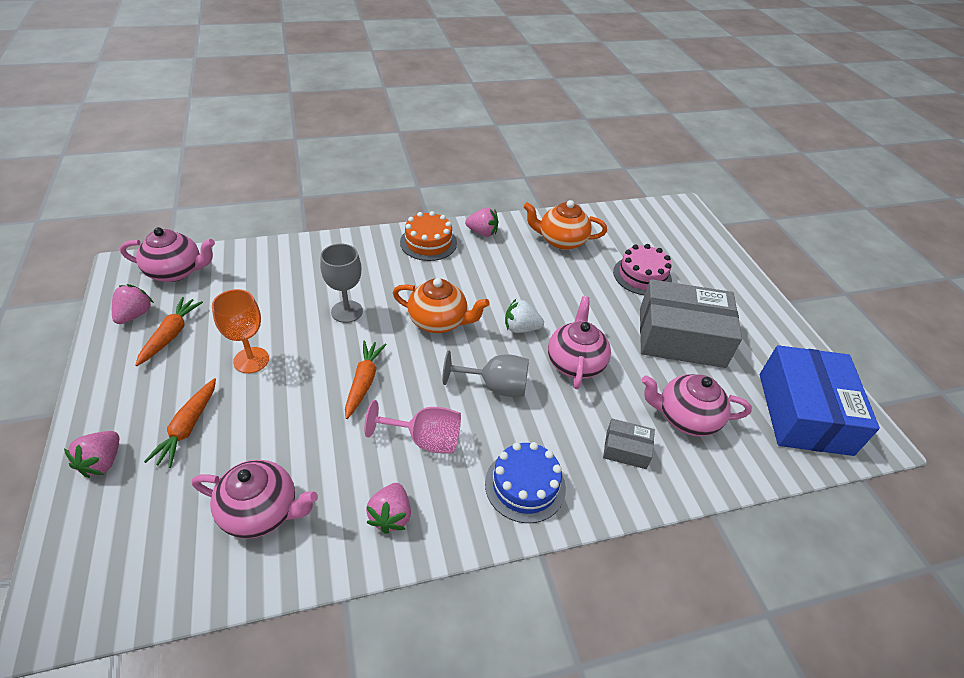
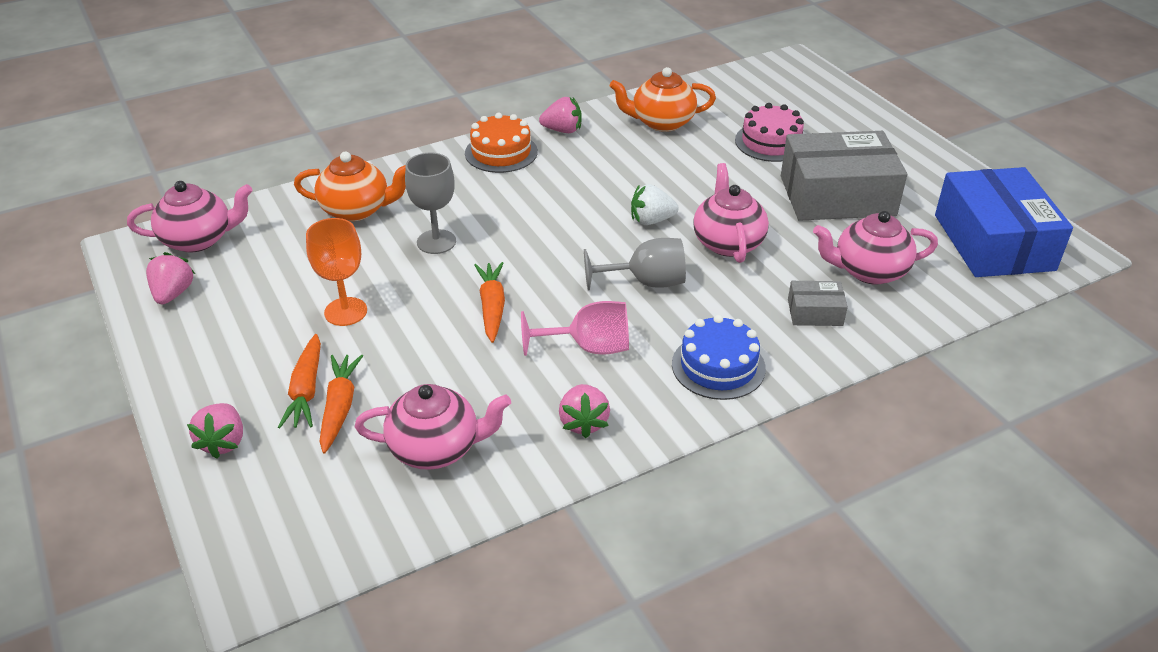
camera: 10 degrees left, 5 degrees down
orange carrot [135,297,203,366] -> orange carrot moved to [319,355,363,454]
orange teapot [393,278,490,333] -> orange teapot moved to [294,152,406,221]

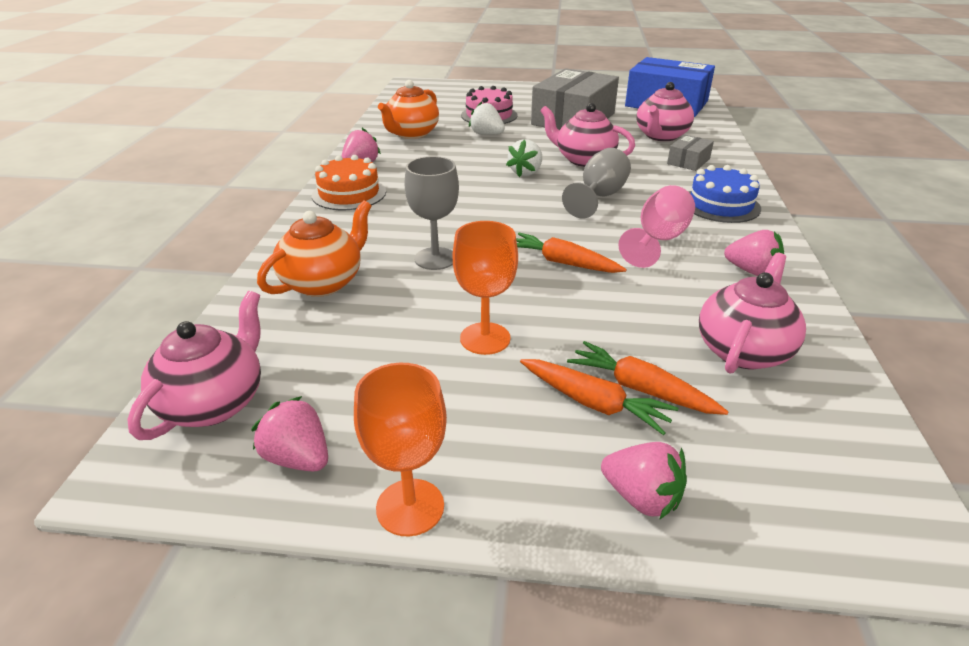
camera: 55 degrees left, 5 degrees down
none -> orange goblet [354,363,447,536]
none -> white strawberry [469,101,505,135]

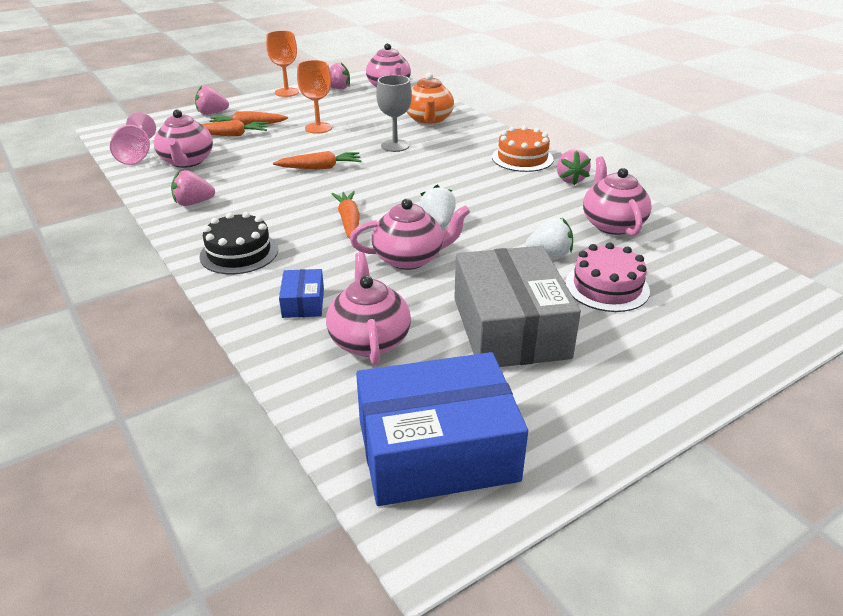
camera: 140 degrees right, 0 degrees up
orange teapot [378,80,439,139] -> pink teapot [583,156,652,236]
grey goblet [562,148,631,219] -> orange carrot [331,191,360,239]
pink goblet [618,185,695,268] -> pink goblet moved to [110,112,156,165]
grey box [667,135,714,171] -> blue box [279,269,324,318]
blue cake [689,165,761,223] -> black cake [199,212,278,274]

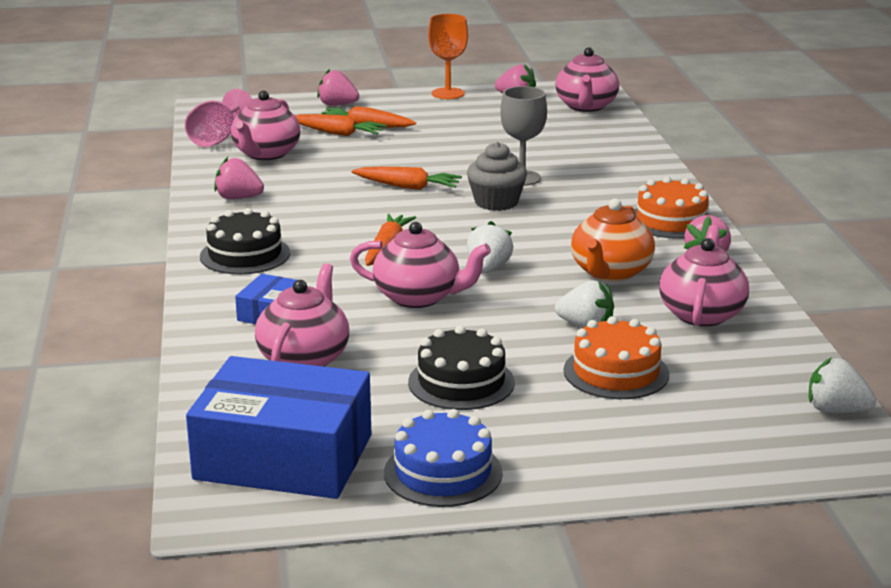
camera: 25 degrees right, 10 degrees down
orange goblet [297,60,332,134] -> none
orange teapot [407,73,454,125] -> orange teapot moved to [571,198,655,282]
grey box [454,246,581,367] -> black cake [408,325,515,410]
pink cake [565,242,650,312] -> orange cake [563,316,669,399]
none -> blue cake [384,409,503,507]
none -> grey cupcake [467,142,527,211]
none -> white strawberry [809,357,876,413]

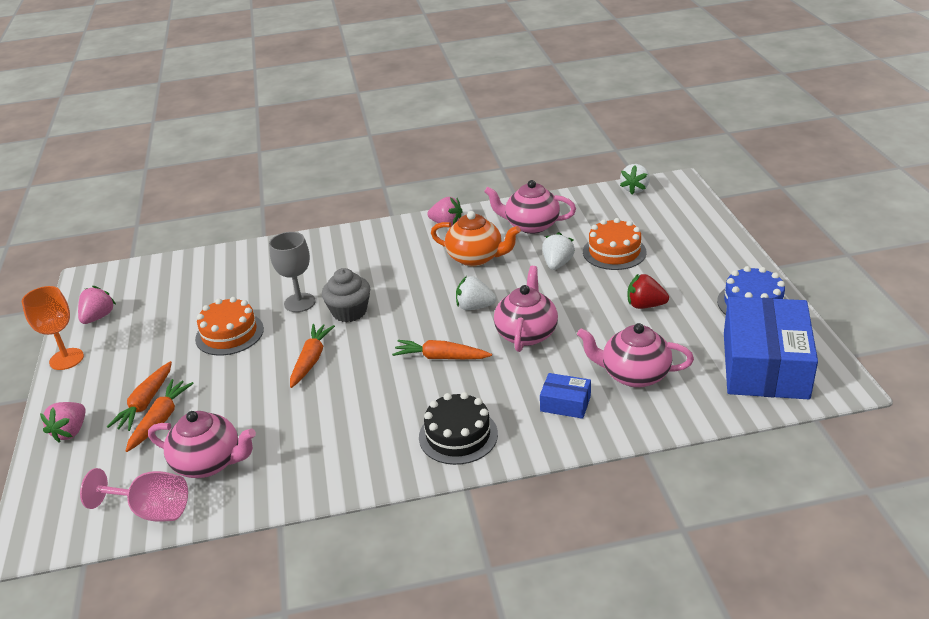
camera: 90 degrees left, 10 degrees up
pink strawberry [214,157,264,199] -> none
black cake [408,325,515,410] -> red strawberry [627,274,669,309]
pink teapot [556,47,619,112] -> none
orange cake [634,177,710,239] -> orange cake moved to [195,297,264,355]

